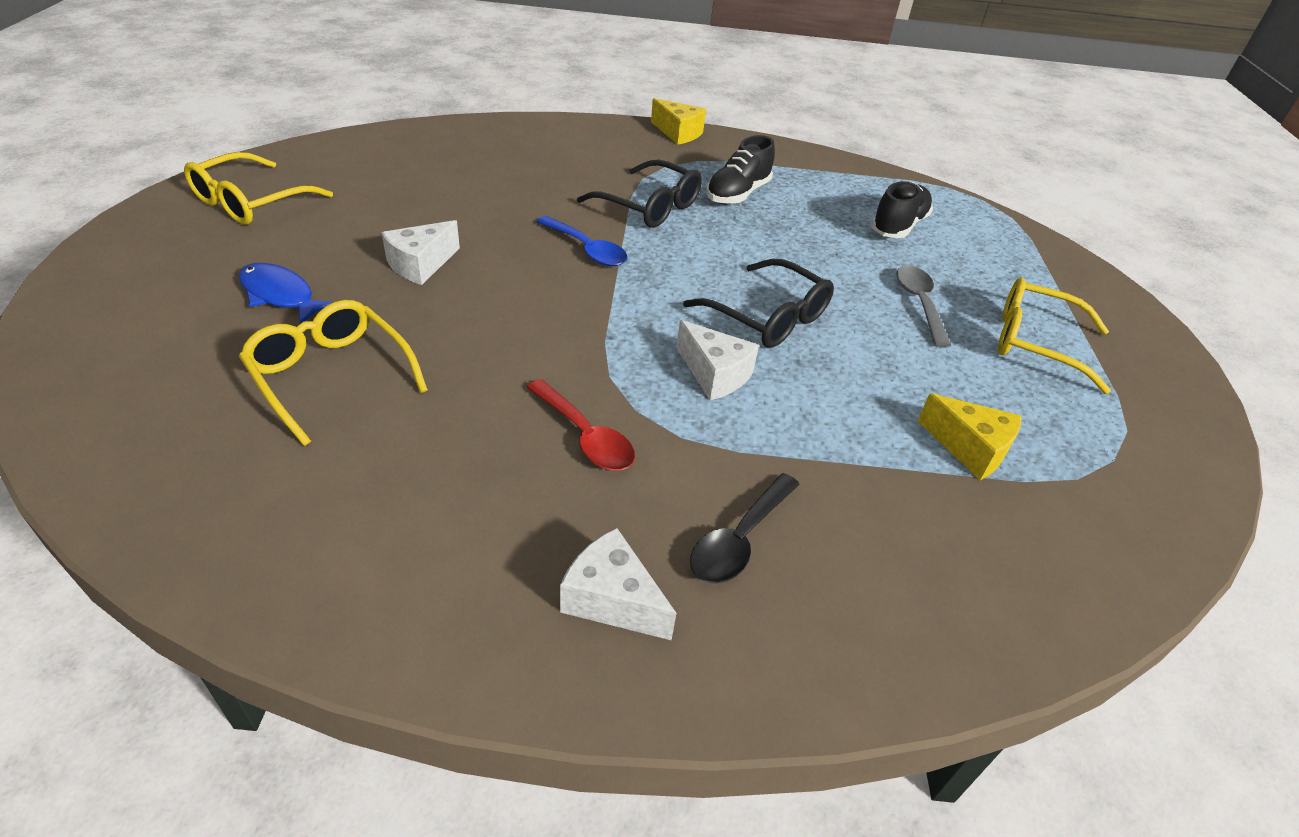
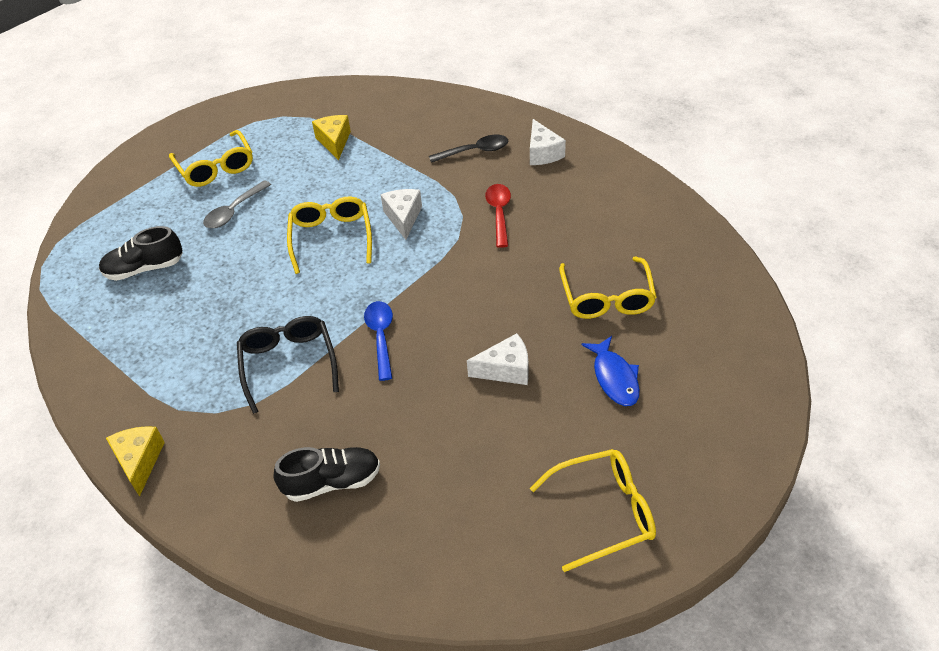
camera: 135 degrees left, 5 degrees up
black glasses [683,259,834,348] -> yellow glasses [287,197,372,274]
black shoe [706,135,775,205] -> black shoe moved to [273,447,380,502]

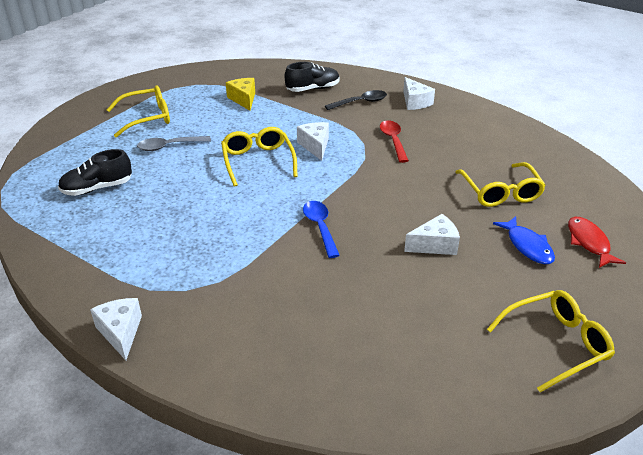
camera: 10 degrees left, 10 degrees down
yellow cheese [106,426,165,497] -> white cheese [90,298,142,360]
yellow glasses [169,130,253,187] -> yellow glasses turned 75 degrees counterclockwise [107,86,170,138]
grey spoon [203,180,271,228] -> grey spoon turned 45 degrees clockwise [137,136,211,151]
black glasses [237,316,339,414] -> none
black shoe [273,447,380,502] -> black shoe moved to [285,62,339,92]
none -> red fish [568,217,626,268]

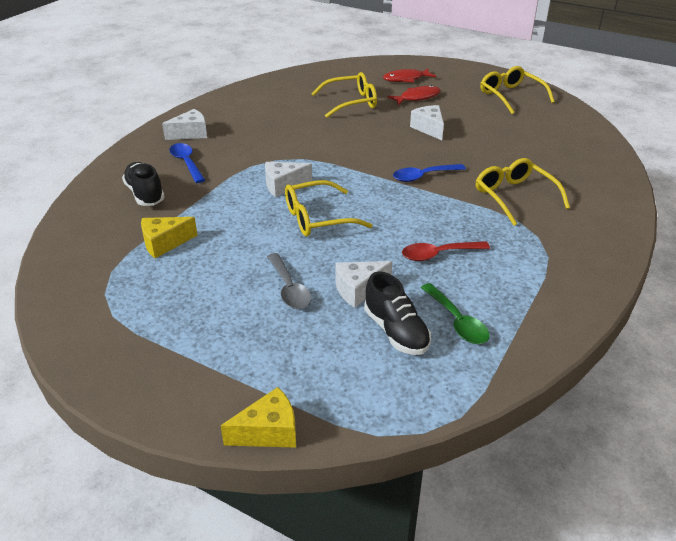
camera: 95 degrees left, 0 degrees up
white cheese [90,298,142,360] -> white cheese moved to [335,261,392,308]
yellow glasses [107,86,170,138] -> yellow glasses moved to [476,158,570,226]
black spoon [325,90,387,110] -> blue spoon [169,143,205,183]
red spoon [380,120,409,163] -> red spoon moved to [402,241,490,261]
blue fish [493,216,555,264] -> red fish [388,85,441,105]
none -> yellow cheese [221,387,296,448]
none -> green spoon [421,283,489,344]

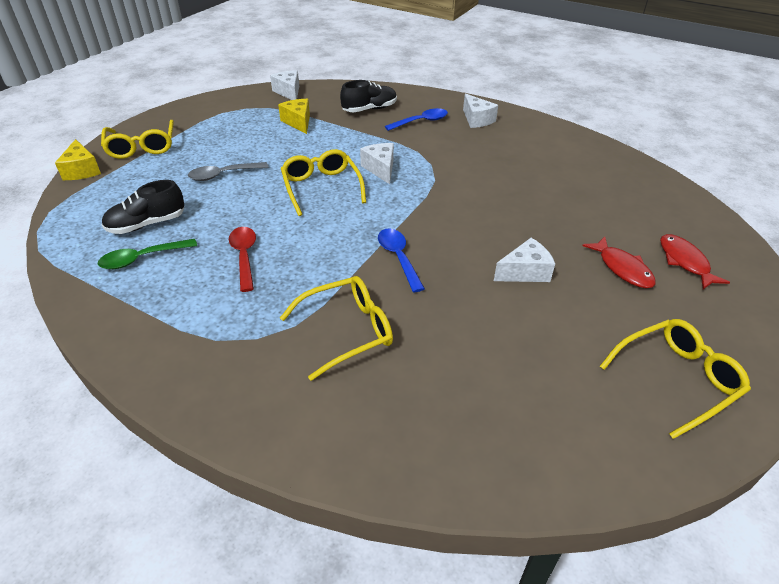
camera: 90 degrees right, 5 degrees up
yellow glasses [312,72,377,118] -> yellow glasses moved to [101,120,174,159]
white cheese [335,261,392,308] -> white cheese moved to [270,70,299,100]

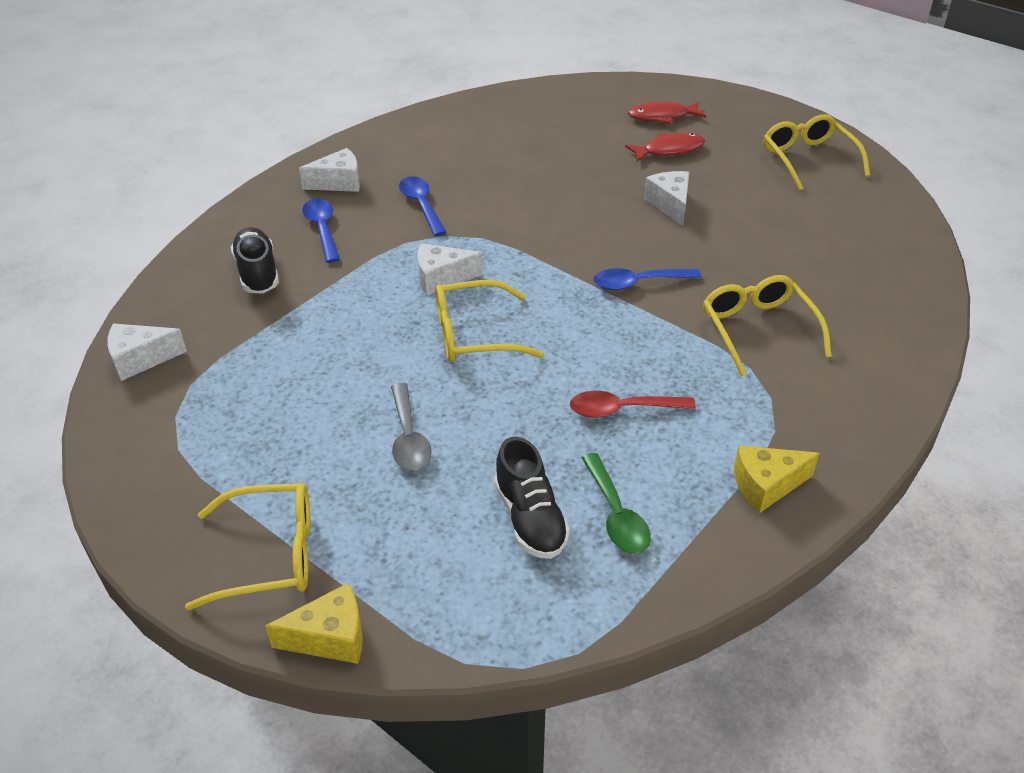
camera: 80 degrees left, 0 degrees up
yellow cheese [278,99,310,134] -> yellow cheese moved to [734,445,820,513]
none -> blue spoon [399,176,447,236]

